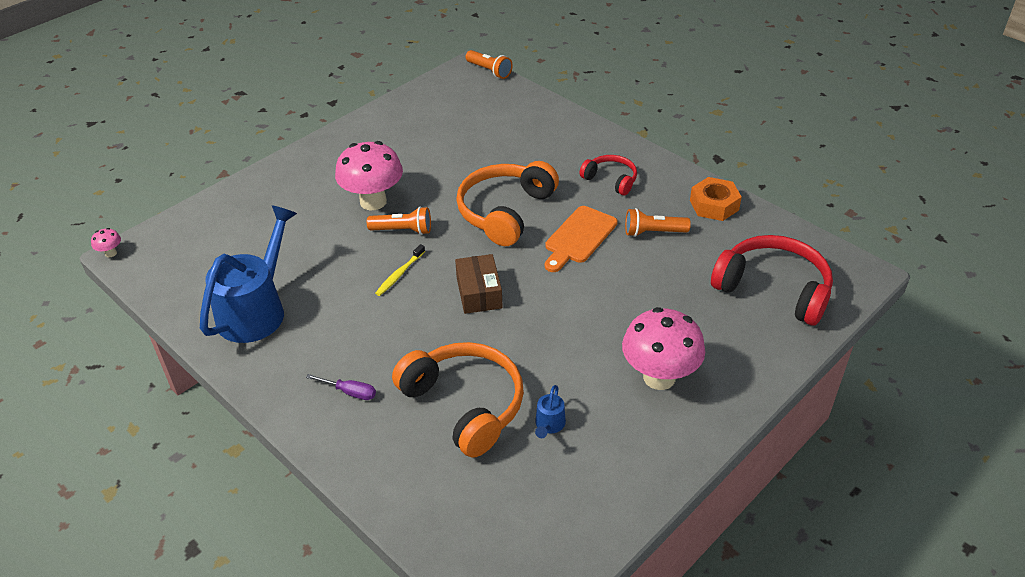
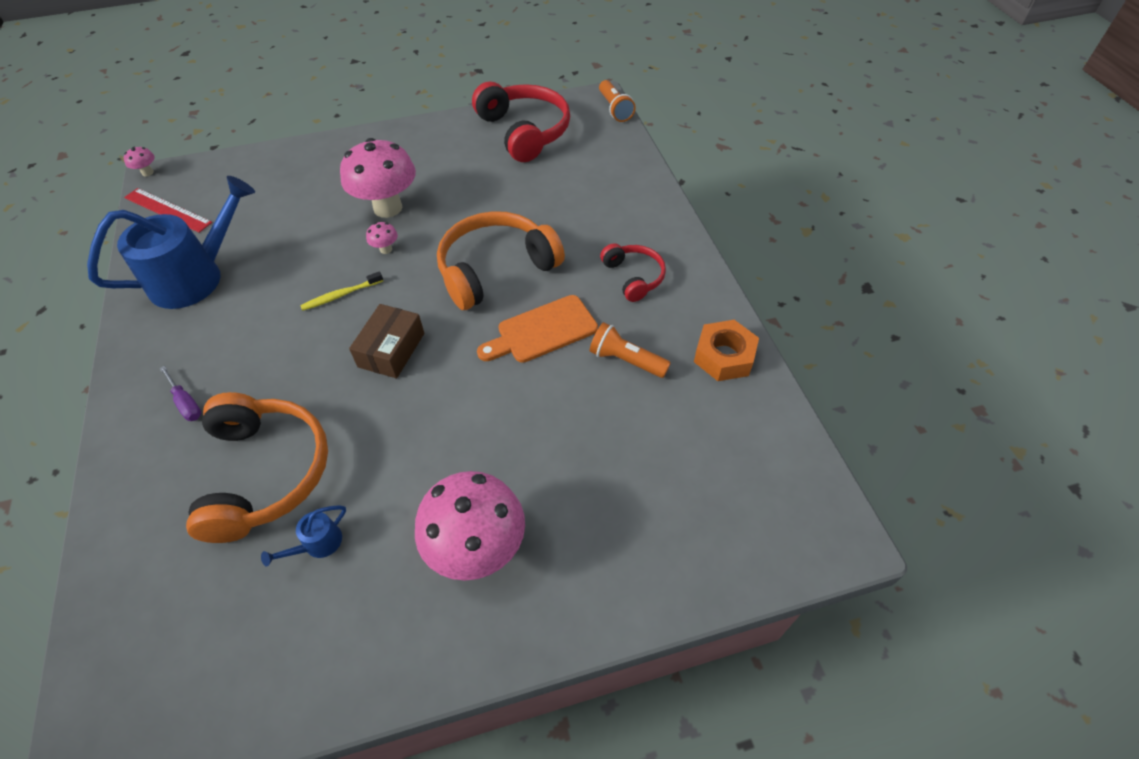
camera: 30 degrees right, 10 degrees up
orange flashlight [367,207,431,235] -> pink mushroom [366,222,398,254]
red headphones [711,235,833,326] -> red headphones moved to [472,81,570,162]
none -> red ruler [124,188,212,233]

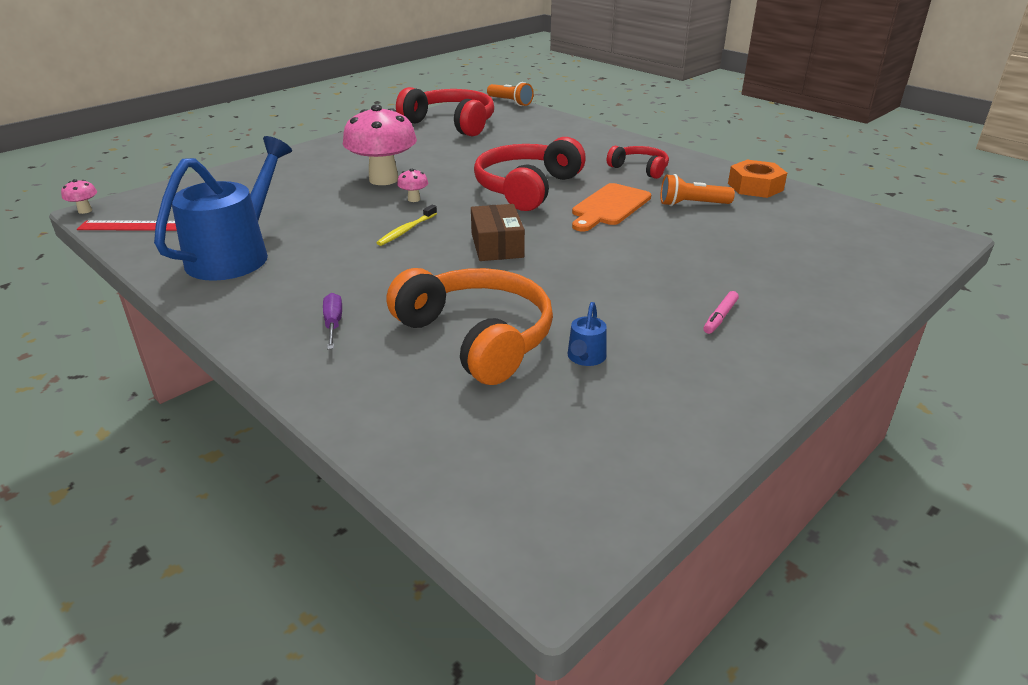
camera: 30 degrees left, 20 degrees down
purple screwdriver [160,366,201,421] -> purple screwdriver turned 120 degrees counterclockwise [323,293,342,349]
pink mushroom [415,471,525,581] -> pink marker [704,291,739,334]
orange headphones [437,211,565,310] -> red headphones [474,137,586,211]

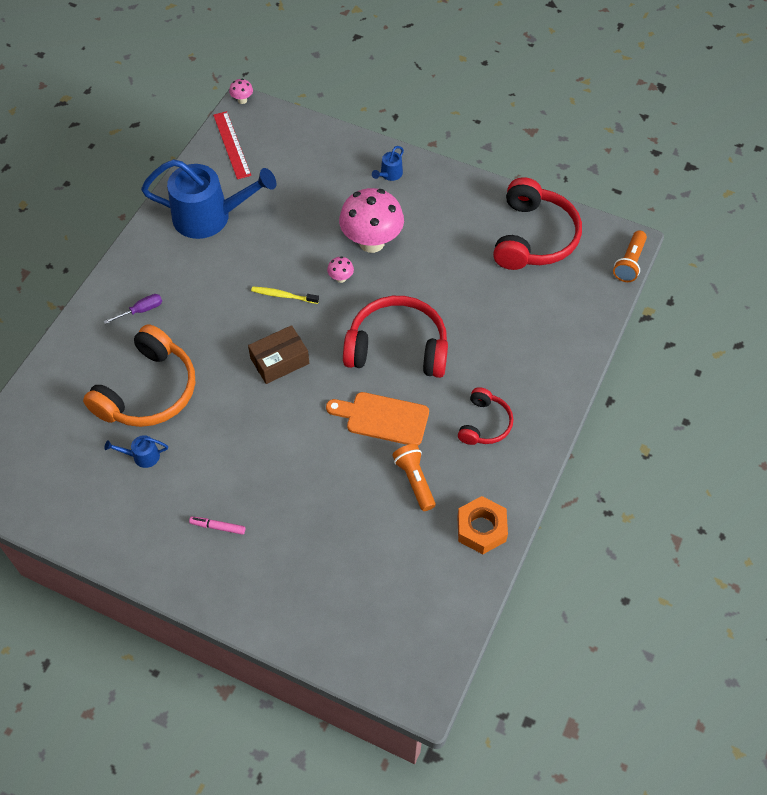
camera: 70 degrees right, 25 degrees up
none -> blue watering can [372,146,404,181]

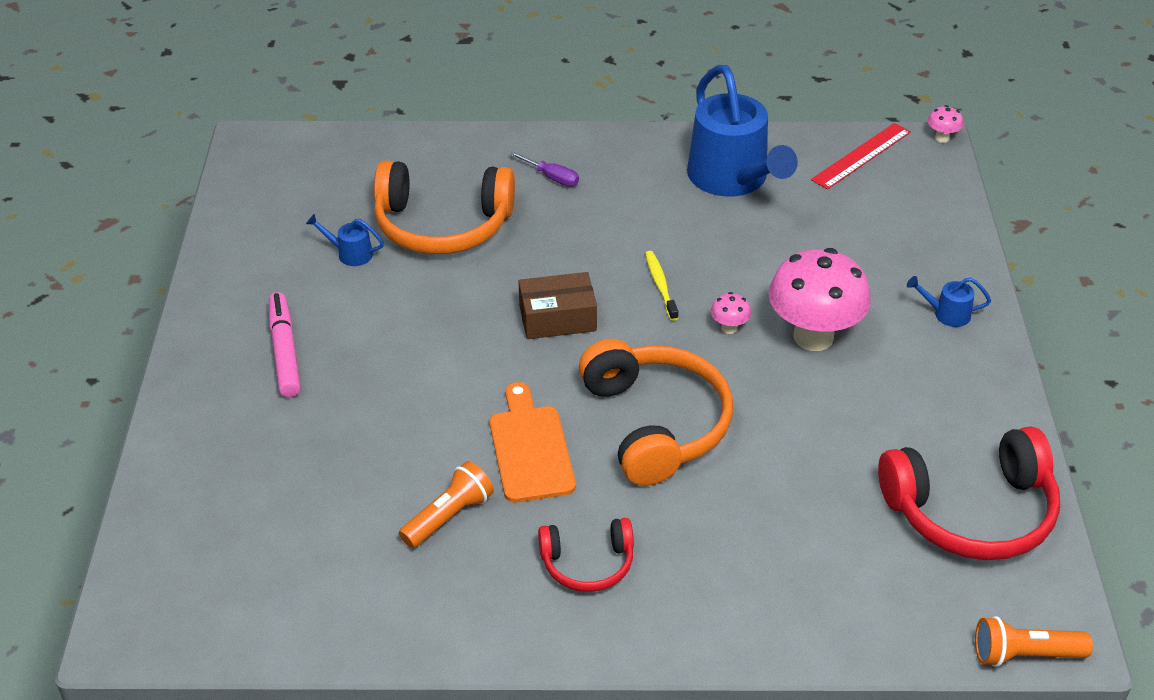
camera: 65 degrees right, 15 degrees down
blue watering can [104,435,168,468] -> blue watering can turned 45 degrees counterclockwise [306,214,384,266]
pink marker [189,517,246,535] -> pink marker [269,292,301,397], size x1.79
brown box [248,325,309,384] -> brown box turned 45 degrees counterclockwise [519,272,597,339]
red headphones [343,296,448,378] -> orange headphones [579,339,733,486]
orange nut [457,496,508,554] -> none

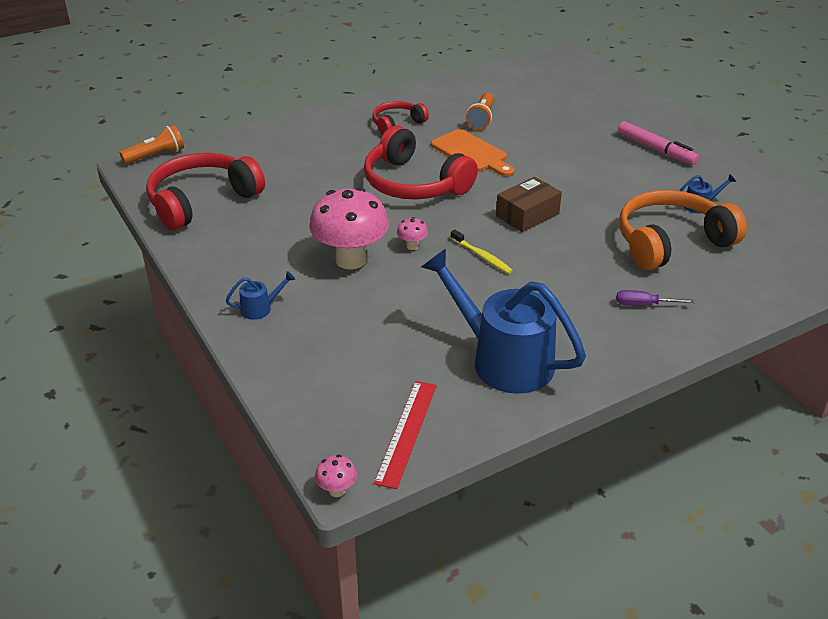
camera: 150 degrees right, 5 degrees down
orange headphones [579,339,733,486] -> red headphones [364,126,478,199]

